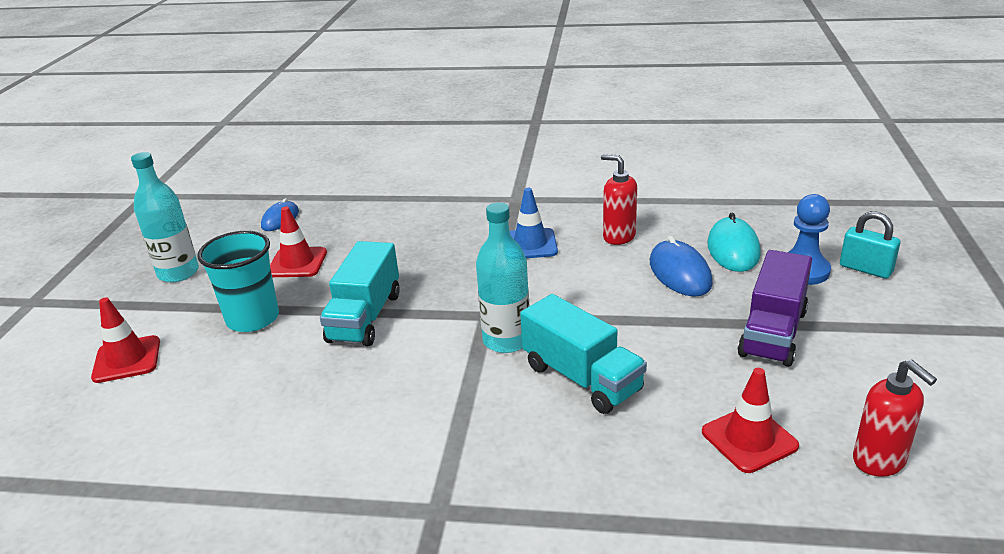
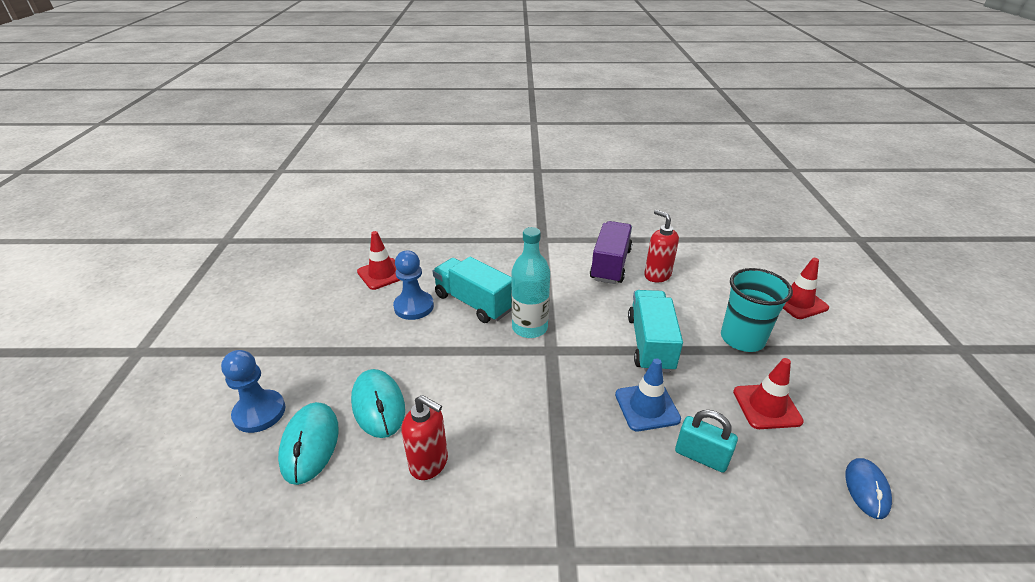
camera: 170 degrees right, 5 degrees up
turquoise bottle [131,152,199,282] -> none
blue traffic cone [510,188,558,258] -> blue traffic cone moved to [615,358,681,431]
blue mouse [650,236,713,297] -> turquoise mouse [351,369,405,438]
purple truck [738,250,812,367] -> purple truck moved to [590,221,632,284]
turquoise padlock [840,211,900,279] -> turquoise padlock moved to [675,410,738,473]
red soap dispenser [853,359,937,477] -> red soap dispenser moved to [644,210,679,283]
none -> blue pawn [393,250,434,320]

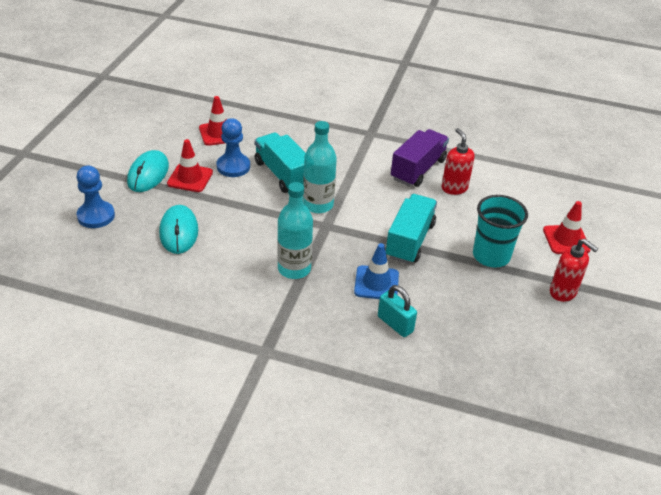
camera: 15 degrees right, 5 degrees up
turquoise mouse [278,402,339,485] -> turquoise mouse moved to [127,150,169,192]
red soap dispenser [401,395,448,480] -> red soap dispenser moved to [550,239,598,302]
red traffic cone [733,358,804,429] -> red traffic cone moved to [167,139,213,192]
blue mouse [845,458,892,519] -> none
none -> turquoise bottle [277,182,313,279]

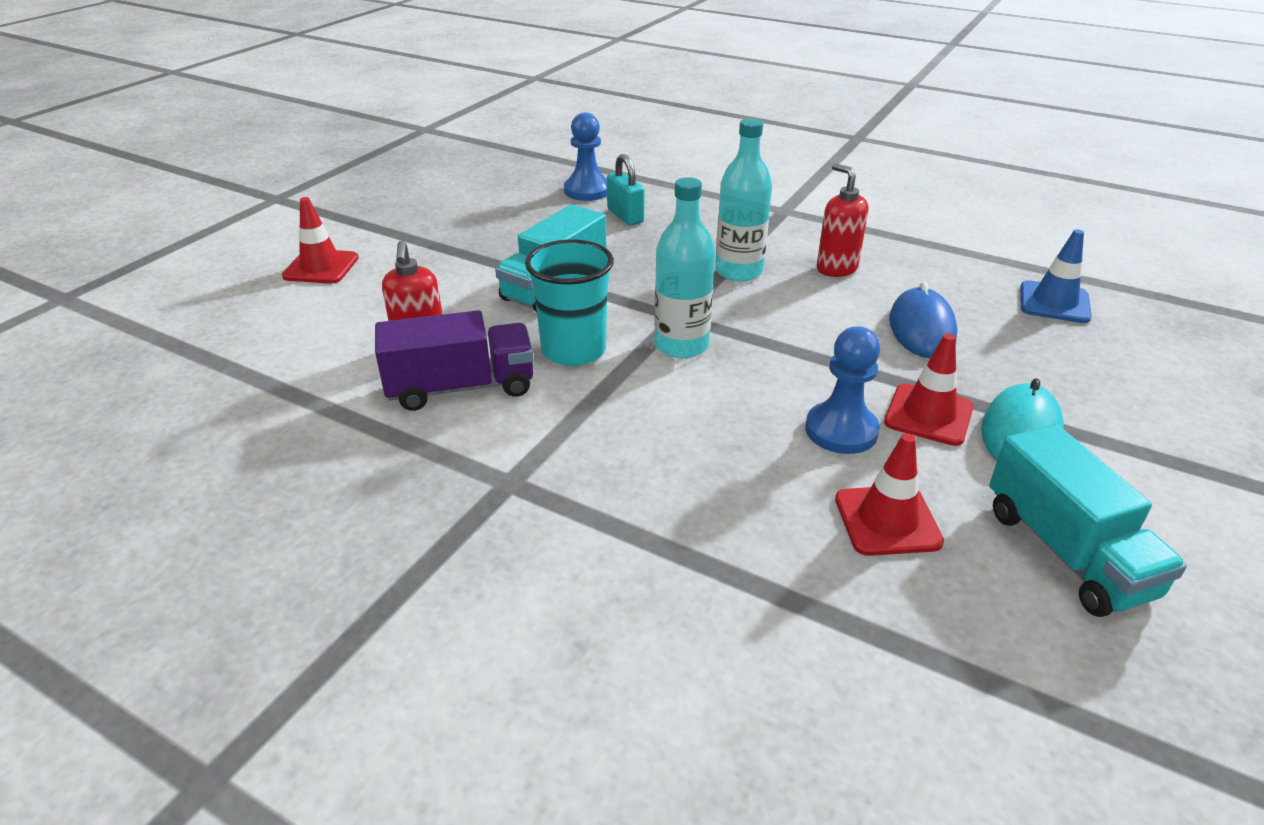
camera: 165 degrees left, 5 degrees down
blue pawn [77,166,115,228] -> blue pawn moved to [564,112,607,201]
turquoise mouse [159,205,198,254] -> blue mouse [889,282,958,358]
turquoise truck [255,133,306,193] -> turquoise truck moved to [989,424,1187,617]
blue traffic cone [354,243,399,299] -> blue traffic cone moved to [1020,229,1092,323]
purple truck [391,129,449,187] -> purple truck turned 150 degrees counterclockwise [375,310,534,411]
turquoise cup [473,195,528,268] -> turquoise cup moved to [525,239,614,366]
red soap dispenser [550,239,598,302] -> red soap dispenser moved to [817,163,869,277]

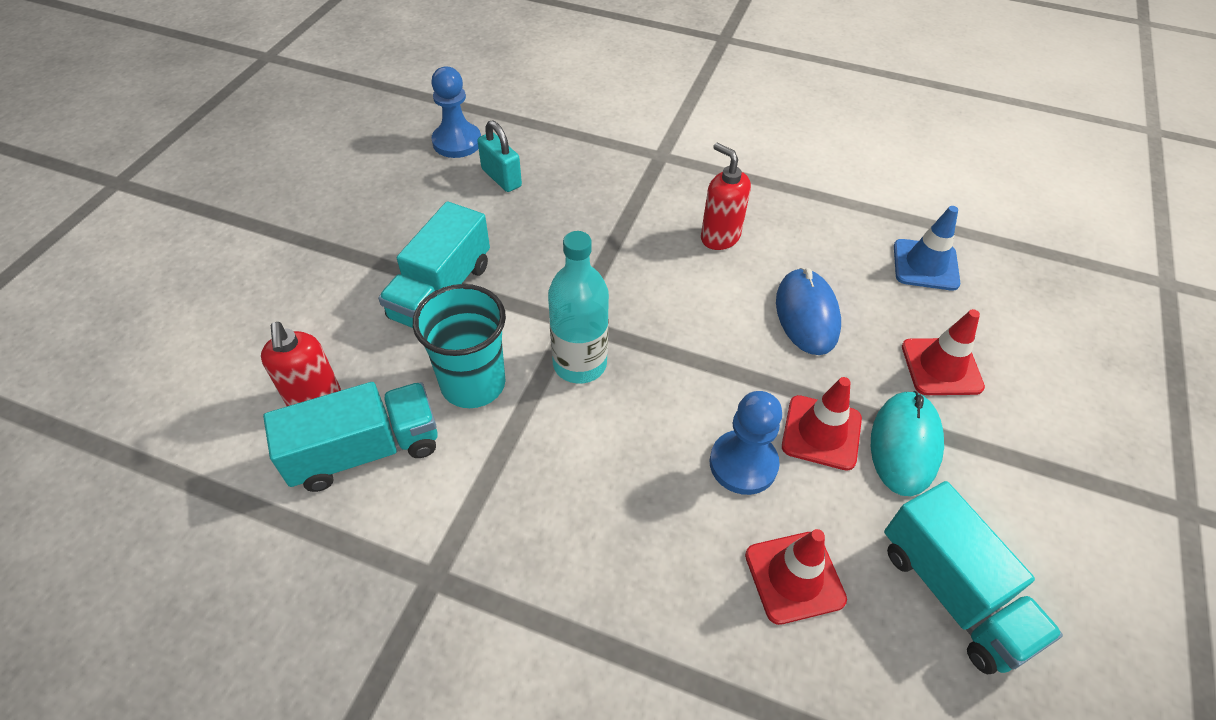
camera: 10 degrees left, 15 degrees up
red traffic cone [282,197,359,284] -> red traffic cone moved to [902,309,985,395]
purple truck [375,310,534,411] -> turquoise truck [263,382,438,492]
turquoise bottle [715,118,772,281] -> none

